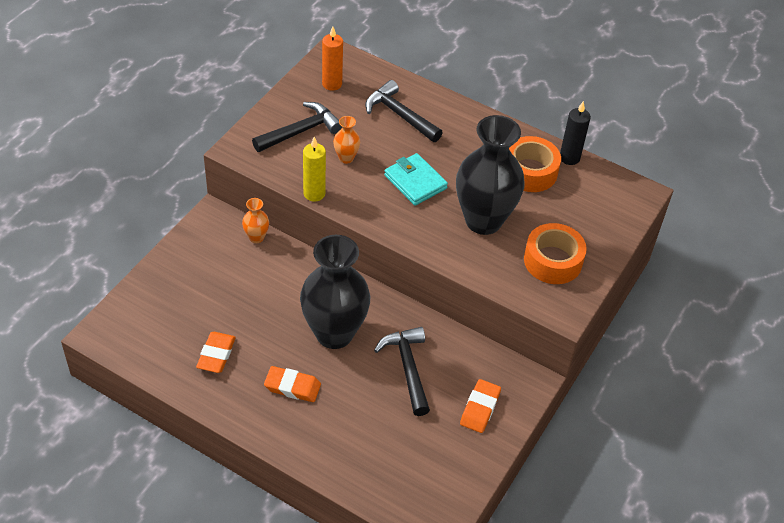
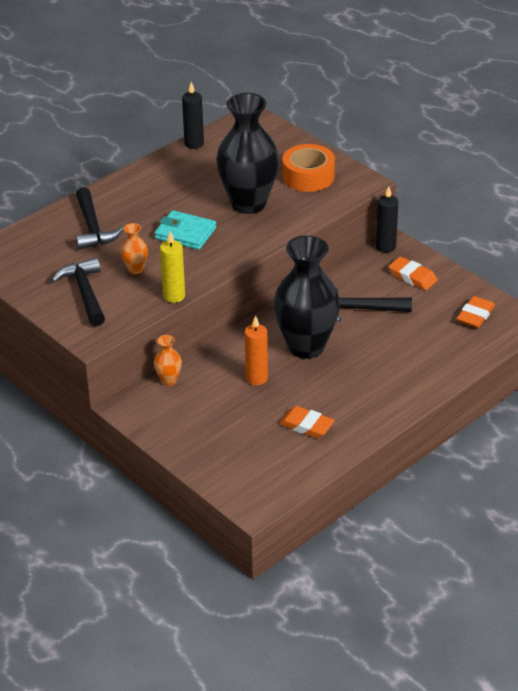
camera: 70 degrees left, 10 degrees down
orange eraser [264,366,321,402] -> orange eraser moved to [457,296,495,328]
orange candle [322,27,343,91] -> orange candle moved to [245,315,268,385]
black hammer [365,80,443,142] -> black hammer turned 75 degrees counterclockwise [76,187,123,250]
turquoise wallet [384,153,448,206] -> turquoise wallet turned 45 degrees clockwise [155,210,216,250]
orange tape [509,136,561,192] -> none
none -> black candle [376,186,398,253]

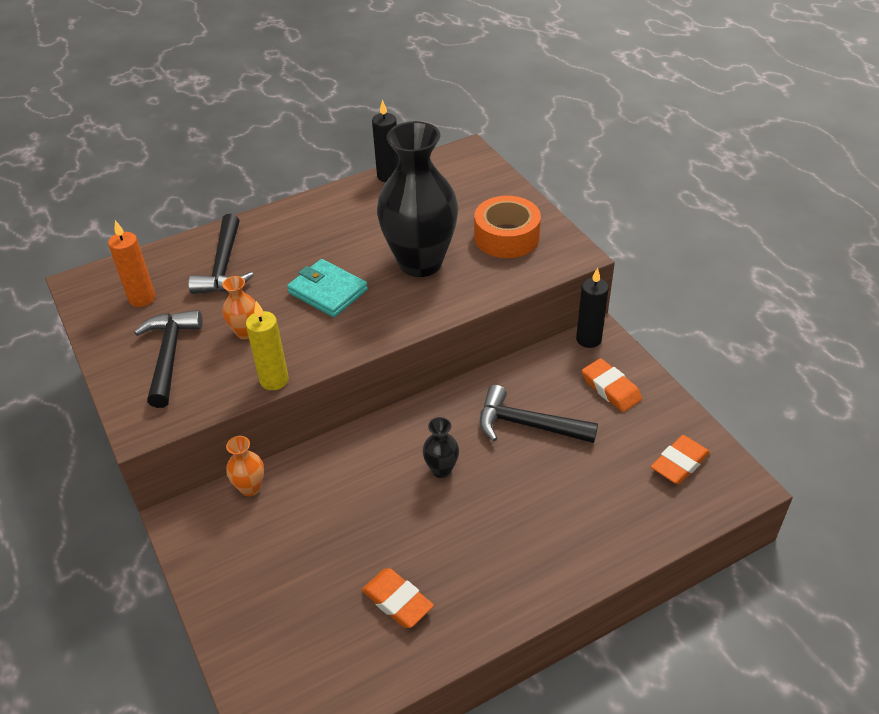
camera: 15 degrees right, 5 degrees up
orange candle [245,315,268,385] -> orange candle moved to [108,220,155,307]
black vase [273,235,340,359] -> black vase [422,417,459,478], size x0.42

